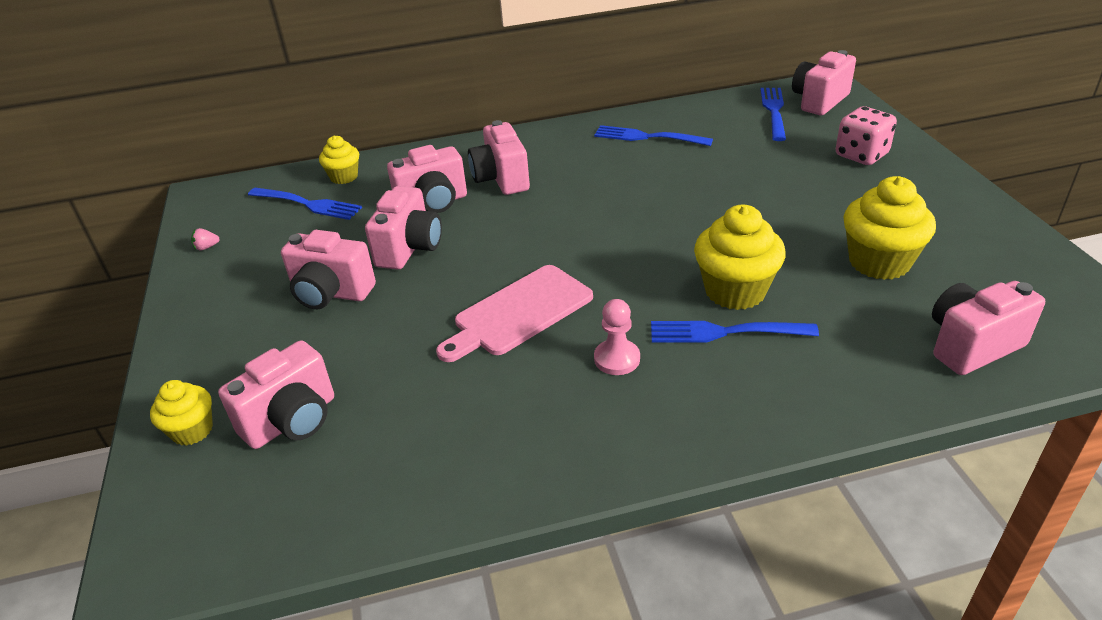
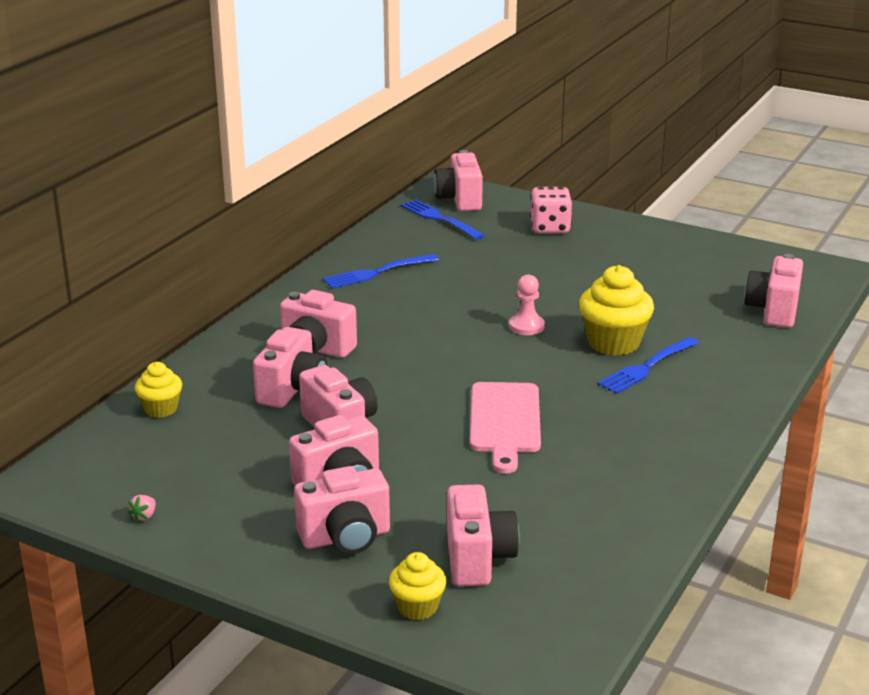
camera: 50 degrees left, 10 degrees down
blue fork [248,188,362,220] -> none
pink pawn [594,299,640,375] -> pink pawn moved to [509,275,545,335]
yellow cupcake [843,176,936,280] -> none
none -> pink camera [294,466,390,554]

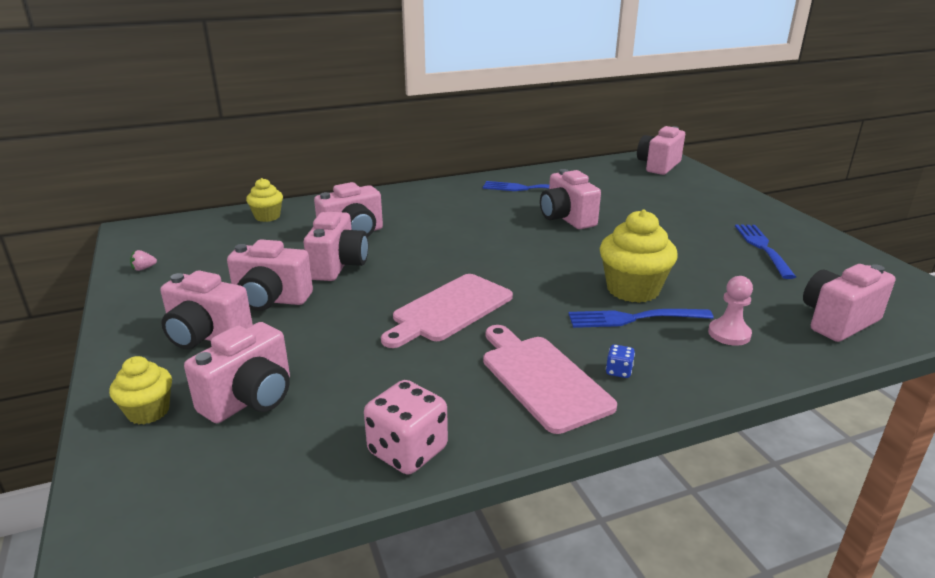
camera: 40 degrees right, 0 degrees up
pink camera [280,290,357,358] -> pink camera moved to [540,169,601,229]
blue fork [401,199,485,240] -> blue fork moved to [735,225,796,279]
pink pawn [509,275,545,335] -> pink pawn moved to [708,276,753,346]
pink dice [530,187,572,233] -> pink dice moved to [364,380,448,475]
none -> pink cutting board [483,325,617,434]
none -> blue dice [606,345,635,378]

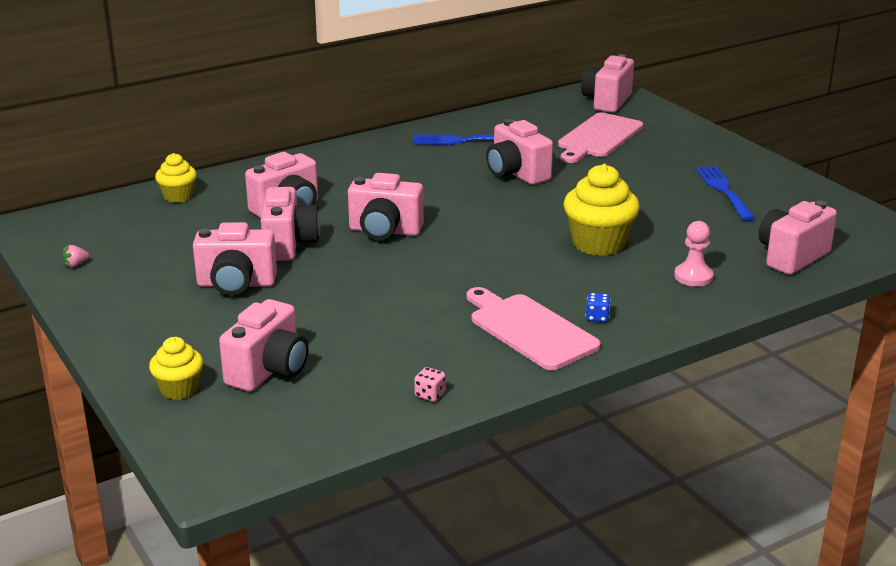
camera: 10 degrees left, 0 degrees up
pink camera [160,270,253,349] -> pink camera moved to [348,173,424,240]
pink dice [364,380,448,475] -> pink dice [414,367,446,402], size x0.45
pink cutting board [381,274,513,348] -> pink cutting board moved to [558,113,643,163]
blue fork [568,309,714,328] -> none

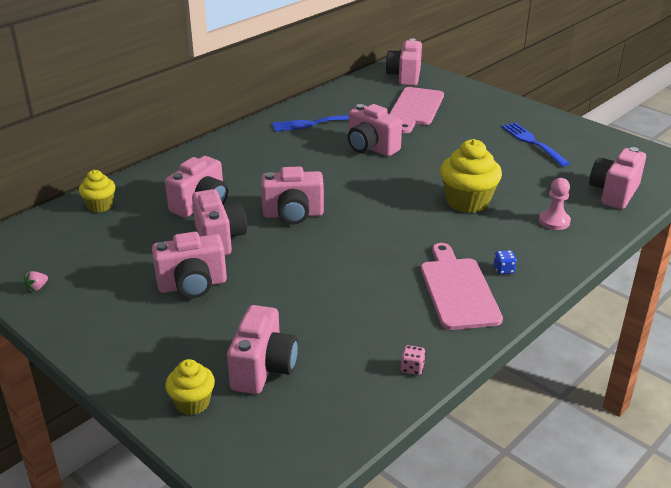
camera: 15 degrees left, 5 degrees up
pink cutting board [466,287,601,370] -> pink cutting board turned 45 degrees clockwise [421,243,503,330]

